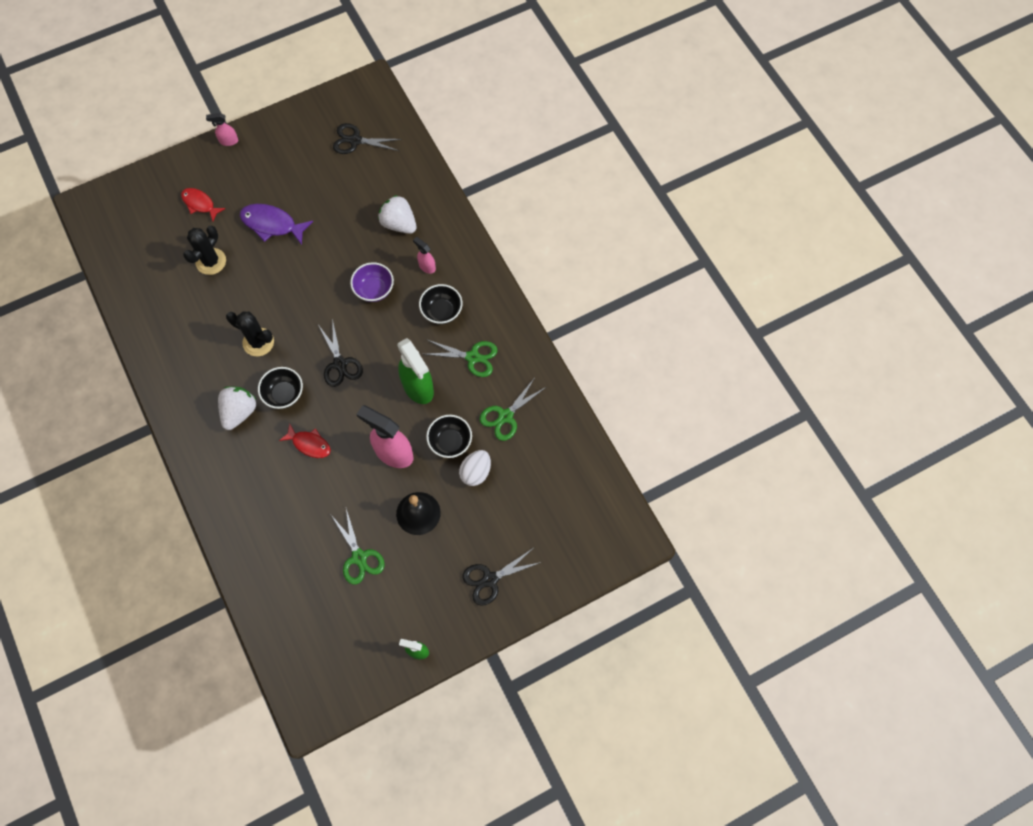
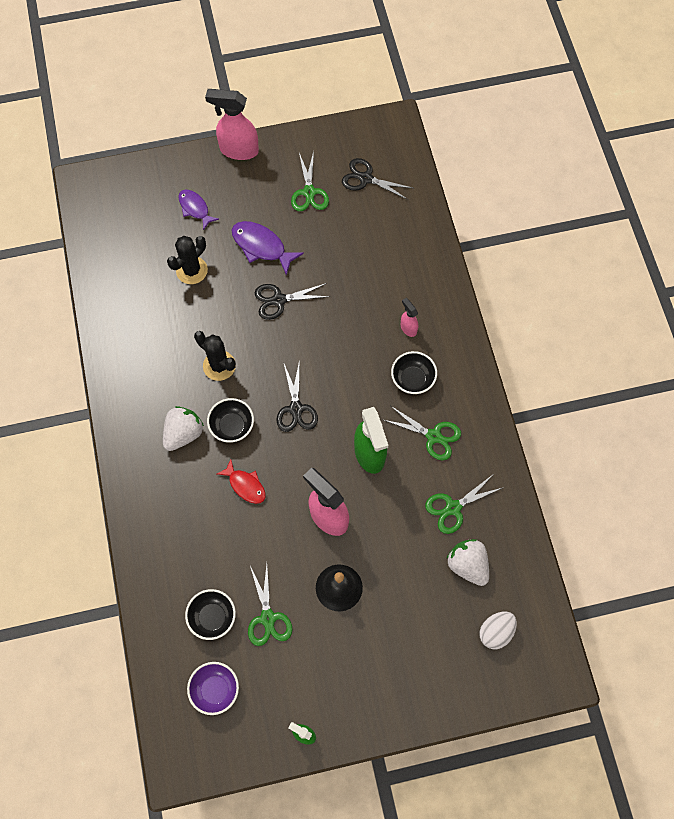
camera: 15 degrees right, 0 degrees up
red fish [181,188,225,221] -> purple fish [178,190,219,230]
pink spray bottle [206,113,238,146] -> pink spray bottle [205,89,259,160], size x2.00
purple bowl [350,262,394,302] -> purple bowl moved to [187,662,239,715]
white strawberry [378,195,417,234] -> white strawberry moved to [446,539,489,586]
black bowl [426,415,472,458] -> black bowl moved to [185,589,236,640]
white egg [459,450,491,486] -> white egg moved to [479,612,517,649]
black scissors [462,549,542,606] -> black scissors moved to [255,283,330,320]
none -> green scissors [291,151,329,211]

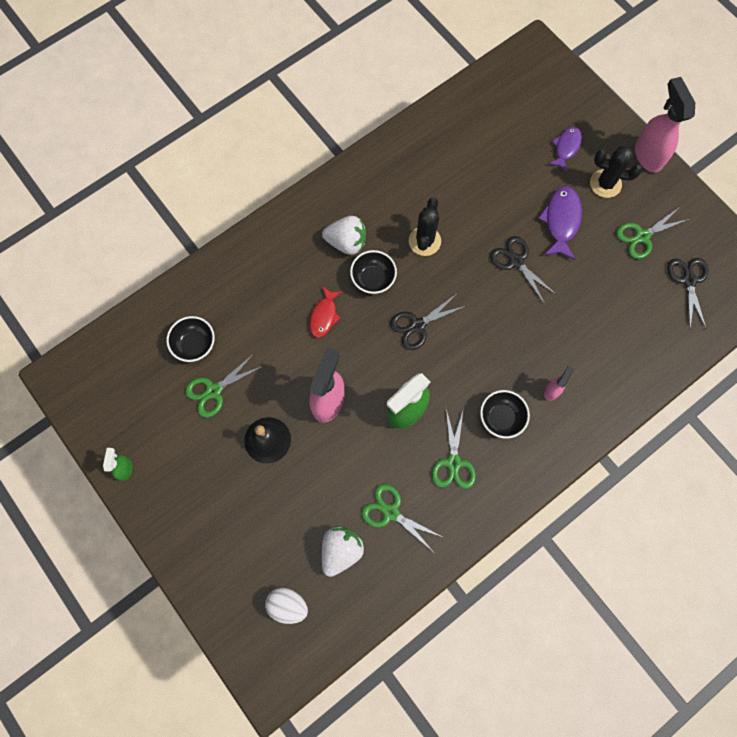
camera: 65 degrees right, 5 degrees up
black cactus [167,236,208,284] -> black cactus moved to [590,146,642,198]
purple bowl [187,662,239,715] -> none

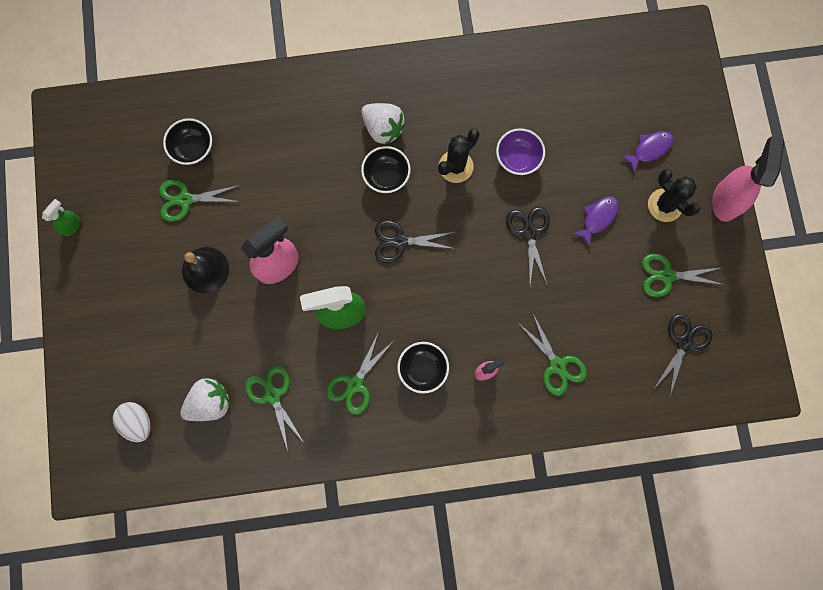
camera: 30 degrees right, 5 degrees up
red fish [309,286,342,338] -> none
purple fish [538,186,582,260] -> purple fish [572,196,619,248], size x0.67
none -> purple bowl [496,128,545,175]
none -> green scissors [518,314,587,396]

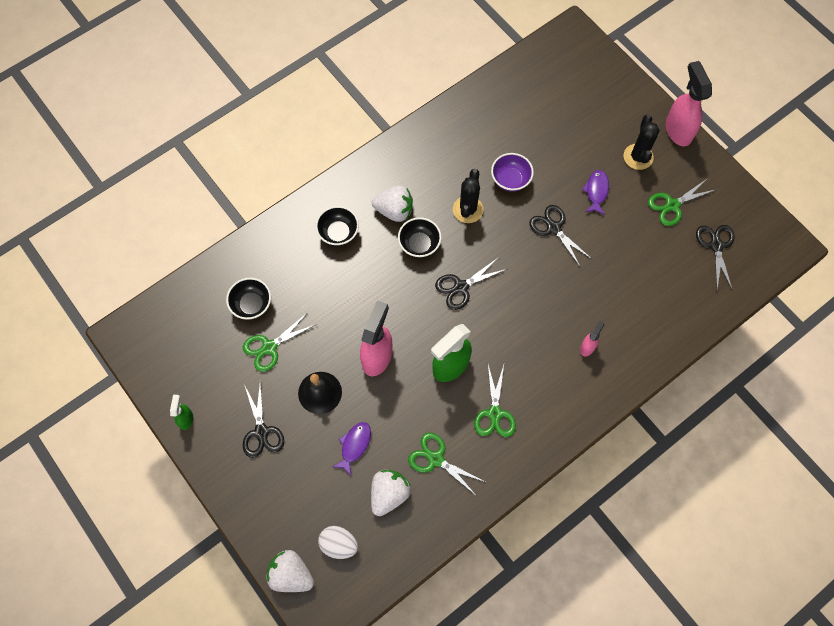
camera: 30 degrees left, 10 degrees down
black bowl [397,342,449,394] -> black bowl moved to [315,206,359,246]
green scissors [518,314,587,396] -> none
purple fish [621,131,673,173] -> purple fish moved to [333,422,371,476]
black cactus [648,169,700,222] -> black cactus turned 75 degrees clockwise [623,114,660,170]
none -> black scissors [243,383,284,458]
none -> white strawberry [266,550,314,592]

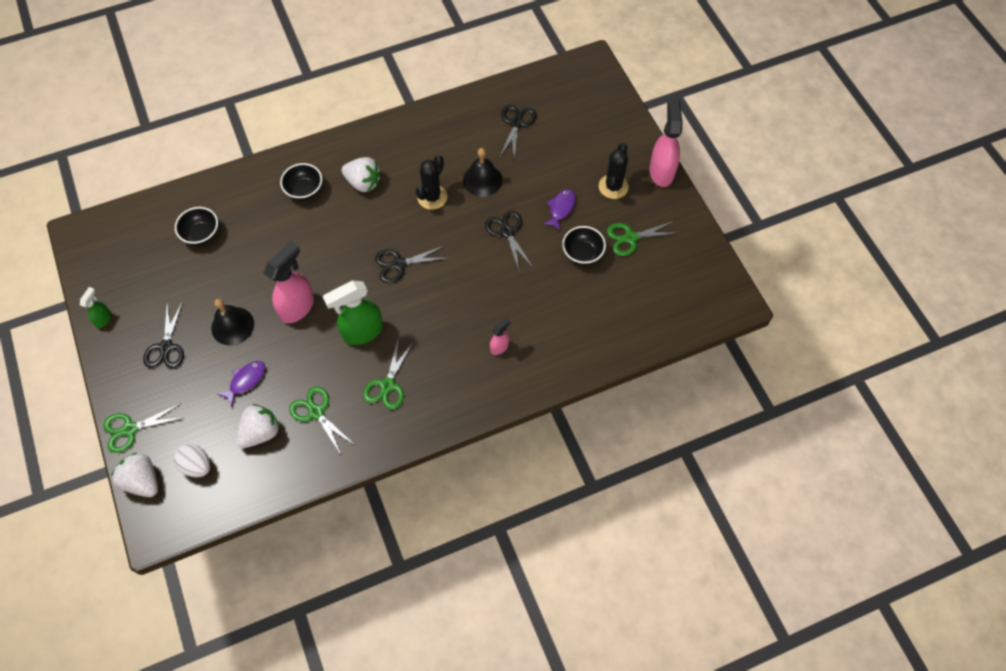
camera: 15 degrees right, 5 degrees down
green scissors [243,312,317,372] -> green scissors moved to [103,403,182,453]
black bowl [398,217,442,258] -> black bowl moved to [562,226,606,265]
purple bowl [491,153,534,192] -> black bell [463,148,502,197]
black scissors [696,225,735,291] -> black scissors moved to [500,104,537,158]

